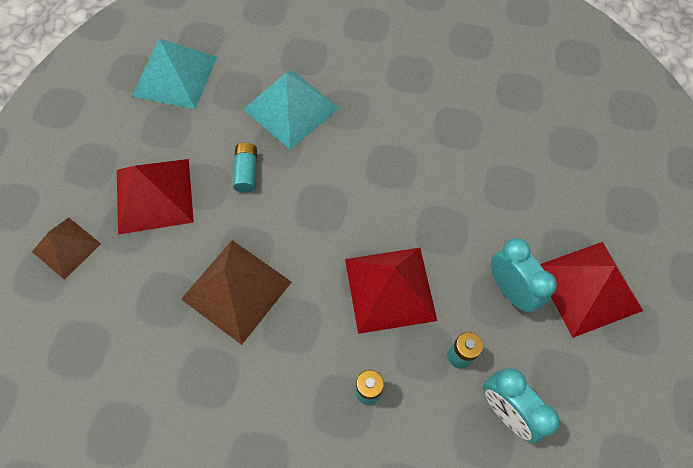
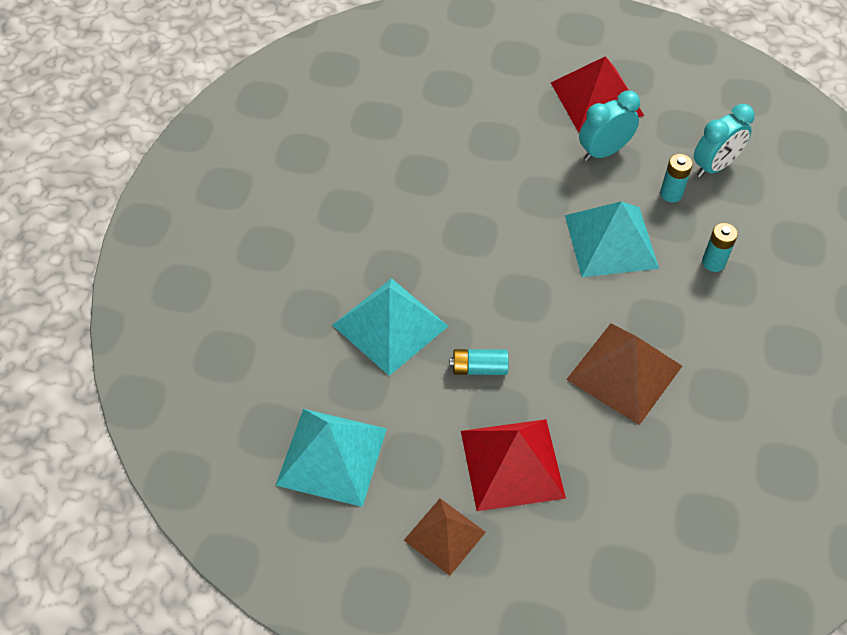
camera: 90 degrees left, 10 degrees down
brown pyramid [32,217,101,280] -> brown pyramid moved to [404,498,486,576]
red pyramid [345,248,437,334] -> turquoise pyramid [565,201,659,277]

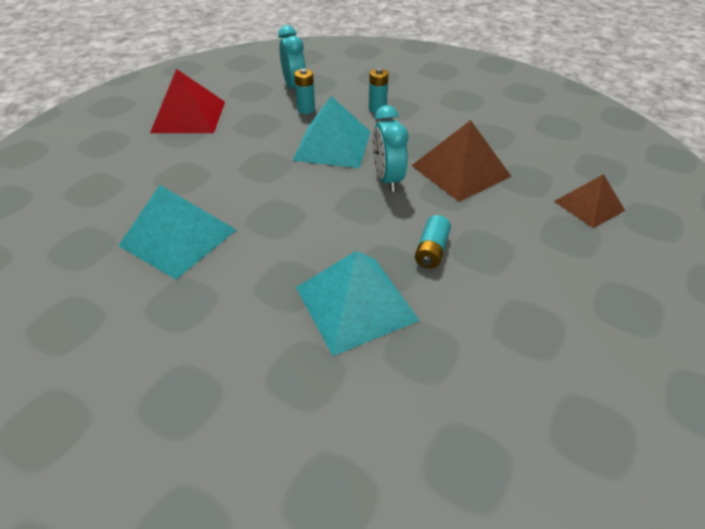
camera: 70 degrees left, 10 degrees down
turquoise pyramid [275,409,387,507] -> turquoise pyramid moved to [118,185,236,279]
brown pyramid [404,498,486,576] -> brown pyramid moved to [554,174,625,228]
red pyramid [461,419,566,511] -> none
turquoise clock [579,91,640,161] -> turquoise clock moved to [373,105,408,192]

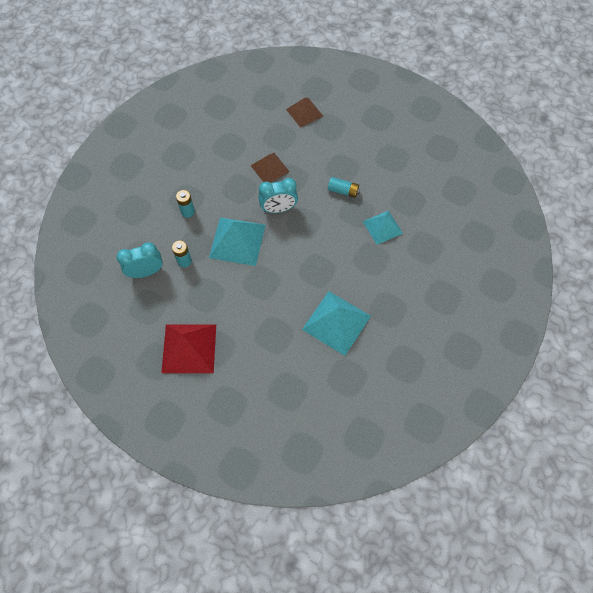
camera: 90 degrees left, 20 degrees up
turquoise pyramid [296,251,420,356] -> turquoise pyramid [363,210,403,245], size x0.63
brown pyramid [411,120,512,202] -> brown pyramid [250,153,290,183], size x0.63

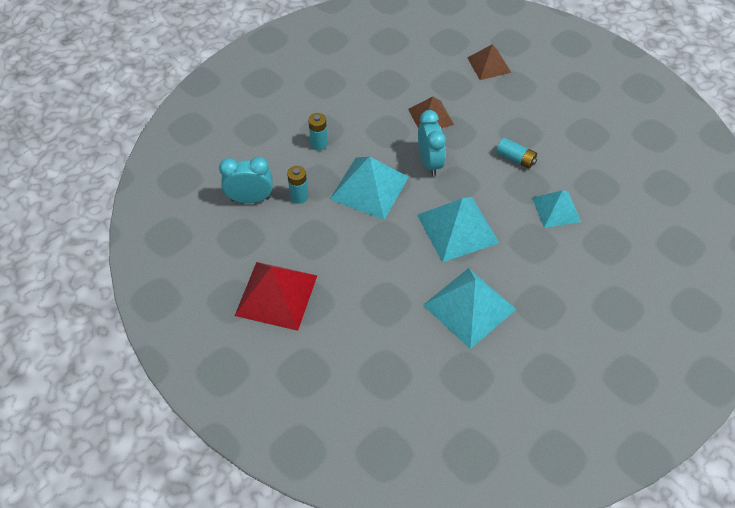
camera: 15 degrees right, 10 degrees down
turquoise clock [258,178,298,213] -> turquoise clock turned 105 degrees counterclockwise [418,110,446,176]
none -> turquoise pyramid [417,197,499,262]

